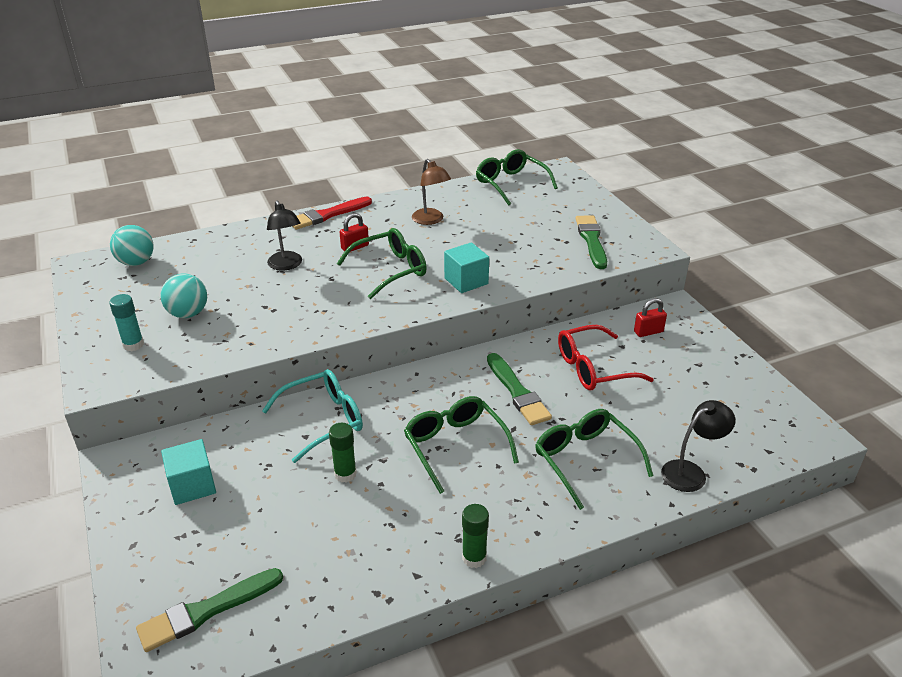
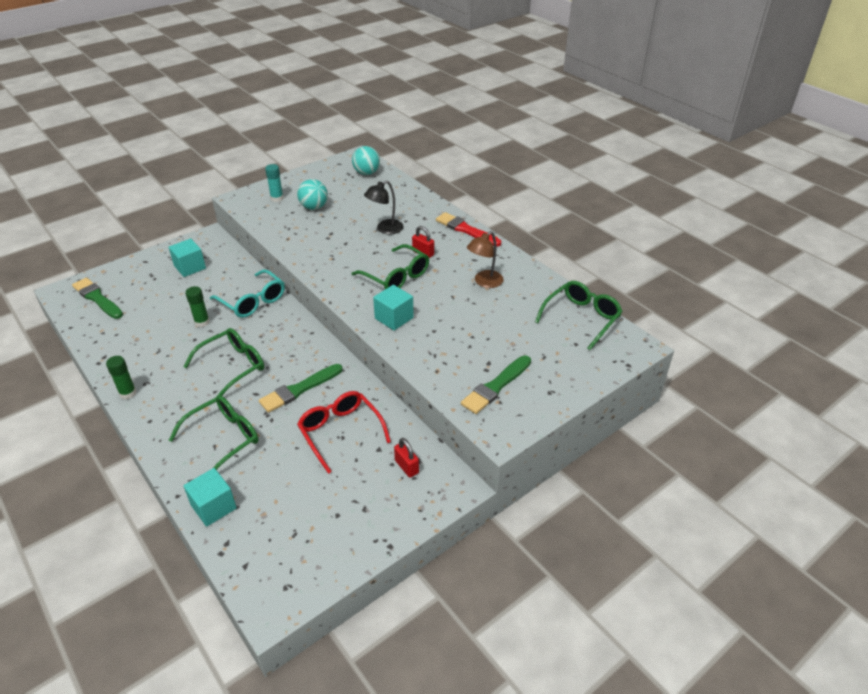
camera: 75 degrees right, 5 degrees up
green brush [576,215,607,269] -> green brush turned 150 degrees clockwise [461,356,531,414]
black lamp [661,400,735,492] -> turquoise cube [184,468,237,527]

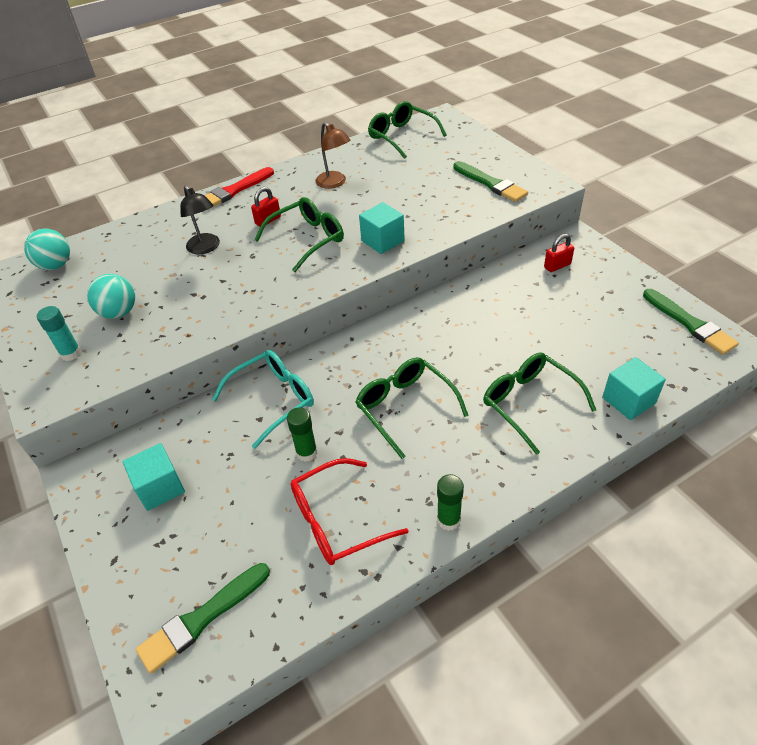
camera: 80 degrees left, 5 degrees up
green brush [259,364,343,413] -> green brush moved to [643,289,739,355]
red glasses [297,391,391,474] -> red glasses moved to [291,458,409,565]

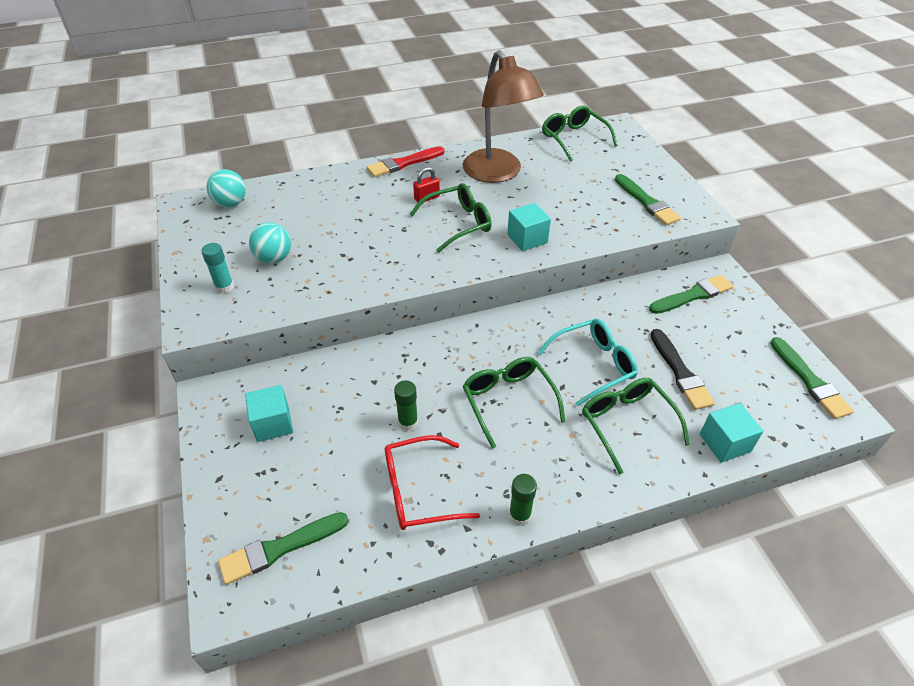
camera: 10 degrees right, 0 degrees up
black lamp [180,185,220,254] -> none
turquoise glasses [212,350,314,449] -> turquoise glasses moved to [538,319,638,406]
brown lamp [315,122,350,189] -> brown lamp [463,50,544,183], size x2.00
red padlock [544,234,574,272] -> green brush [649,275,733,314]
none -> black brush [650,329,715,410]

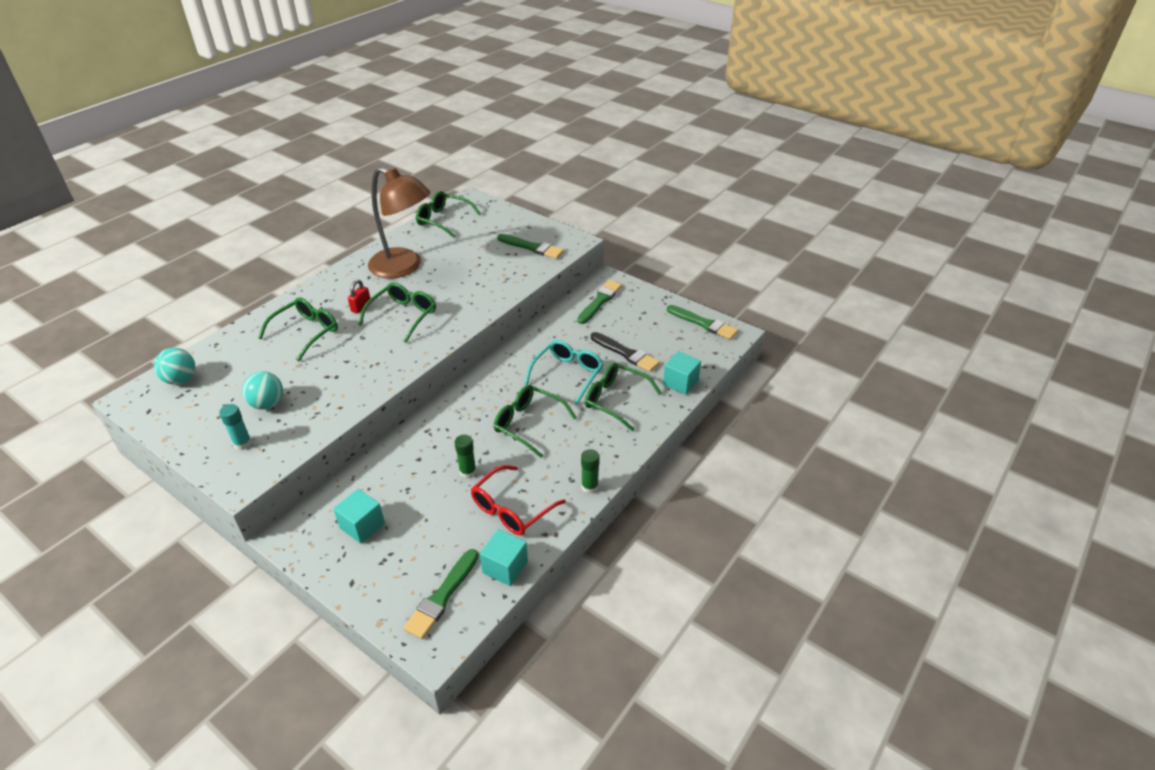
camera: 35 degrees left, 5 degrees down
red brush [367,146,444,177] -> none
turquoise cube [507,203,551,251] -> turquoise cube moved to [480,529,528,586]
none -> green glasses [258,297,338,361]

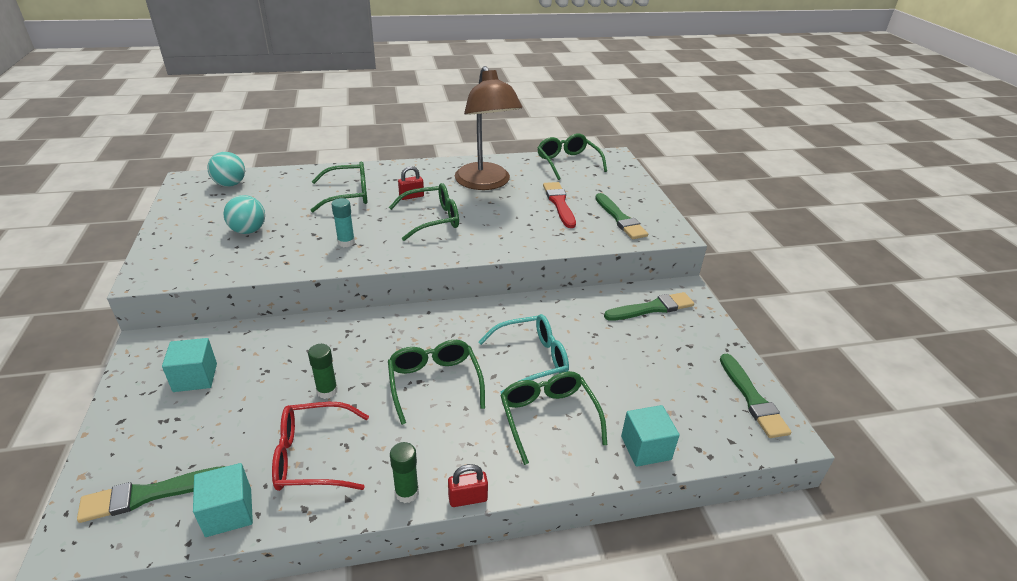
camera: 40 degrees right, 5 degrees down
turquoise glue stick [219,404,252,450] -> turquoise glue stick moved to [331,198,355,247]
black brush [591,332,660,372] -> none
none -> red padlock [448,464,488,507]
none -> red brush [543,182,576,228]

